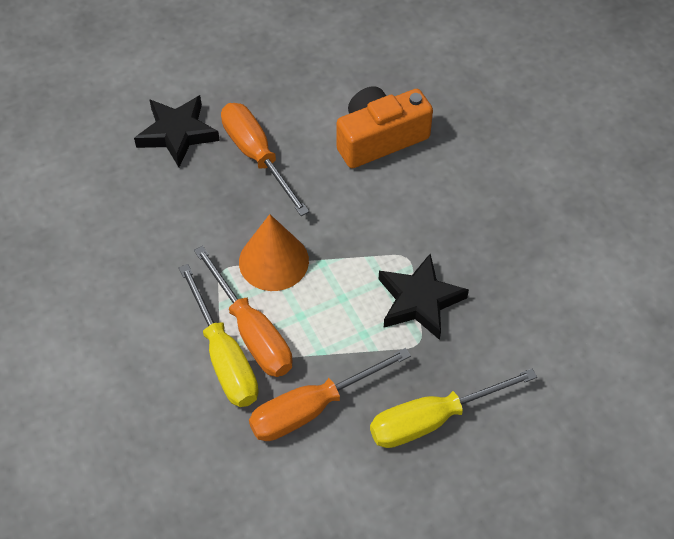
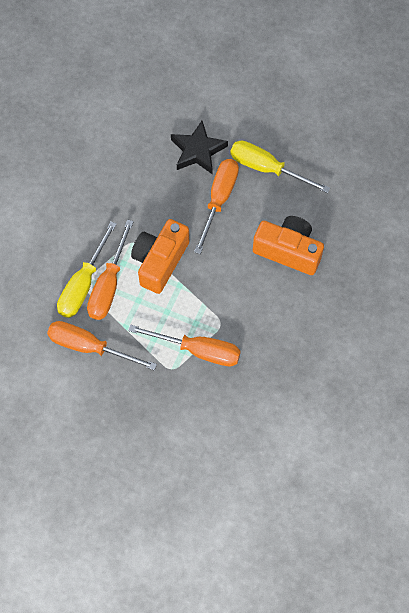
camera: 50 degrees right, 10 degrees up
orange cone [239,214,309,291] -> orange camera [131,219,189,294]
yellow screwdriver [370,369,537,448] -> yellow screwdriver moved to [230,141,330,193]
black star [379,253,469,340] -> orange screwdriver [128,325,241,366]

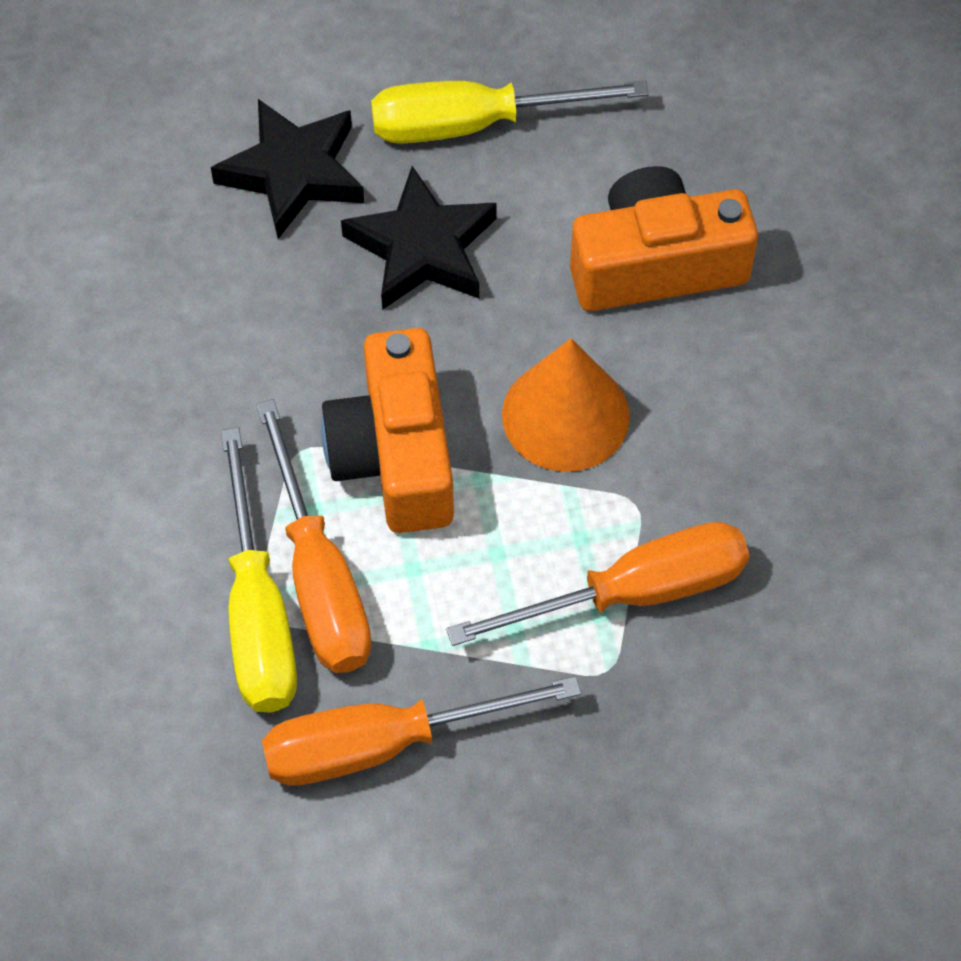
camera: 35 degrees left, 5 degrees down
orange screwdriver [194,159,239,254] -> black star [341,166,497,310]
none -> orange cone [502,338,630,472]

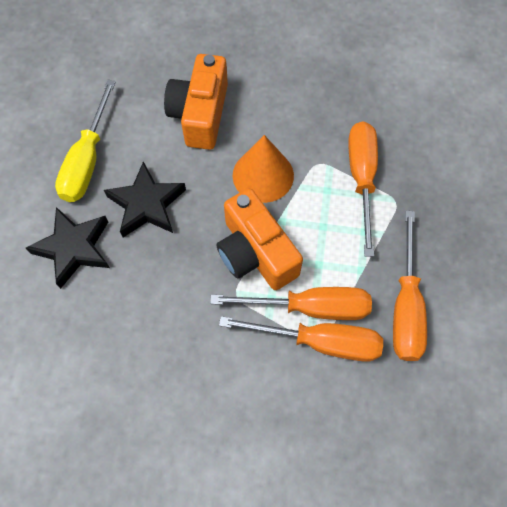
camera: 70 degrees left, 5 degrees up
yellow screwdriver [221,427,297,712] -> orange screwdriver [219,316,383,362]
orange camera [321,328,454,533] -> orange camera turned 45 degrees clockwise [217,188,303,290]

